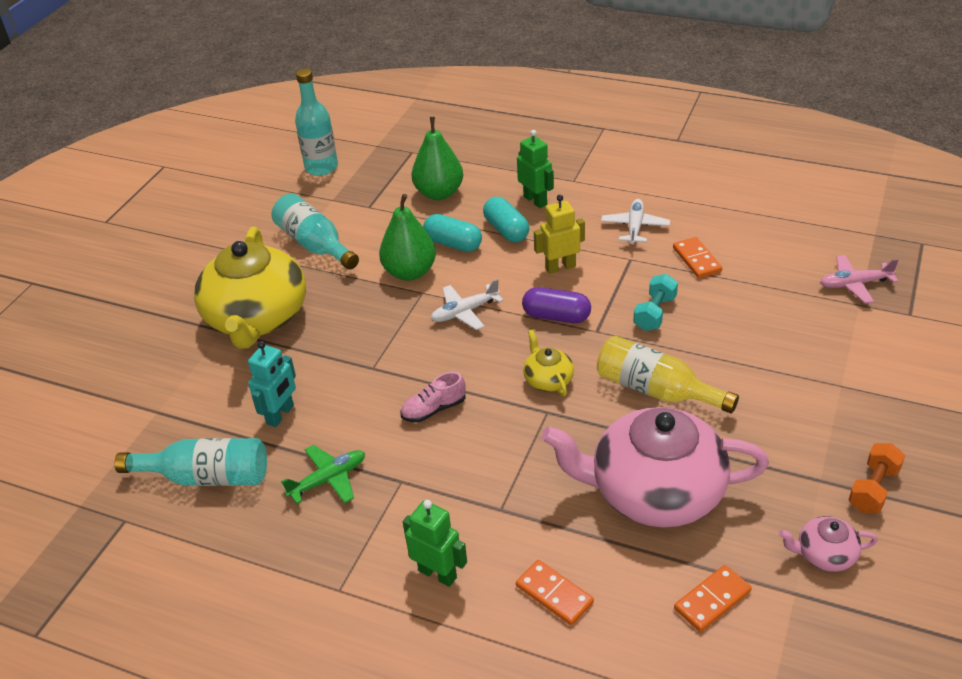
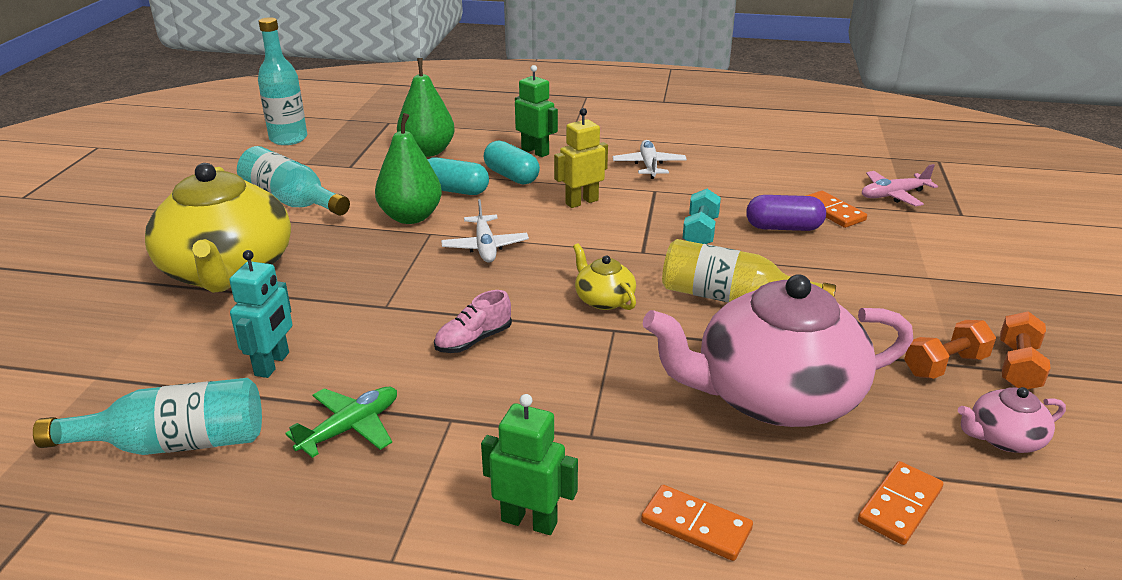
camera: 15 degrees left, 10 degrees down
white plane [431,279,503,330] -> white plane turned 60 degrees counterclockwise [441,199,529,263]
purple capsule [522,287,591,323] -> purple capsule moved to [746,195,826,231]
orange domino [673,237,722,278] -> orange domino moved to [806,191,867,228]
none -> orange dumbbell [904,320,996,379]

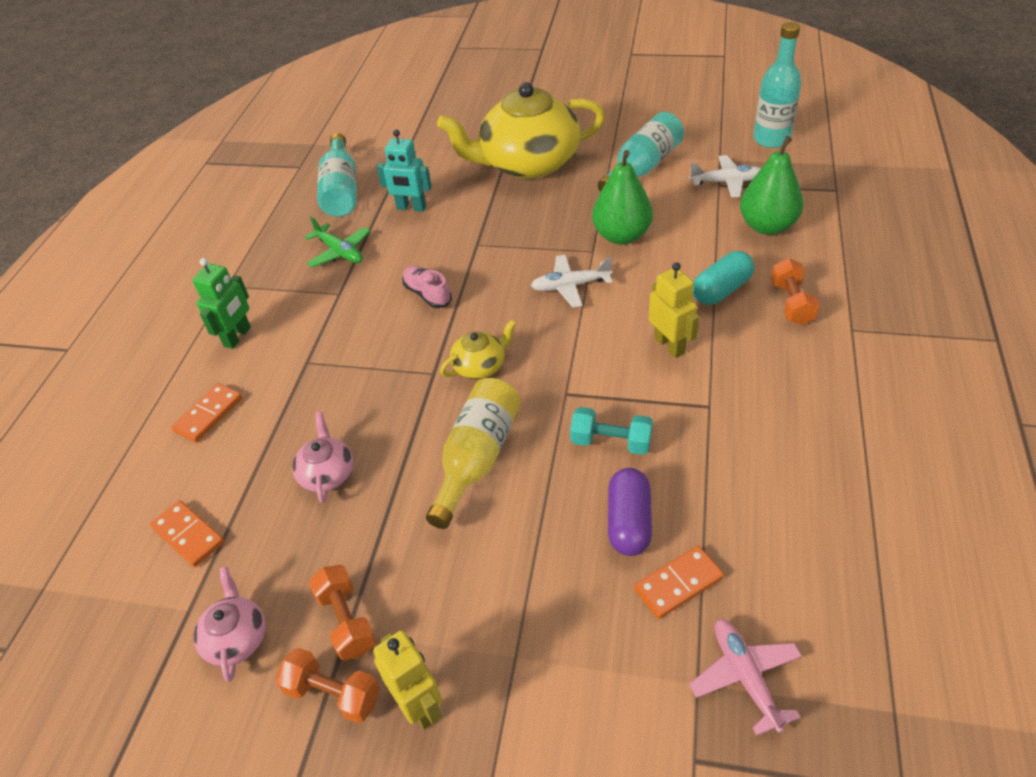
camera: 95 degrees right, 15 degrees up
turquoise capsule [427,157,489,195] -> none
green robot [515,65,558,157] -> orange dumbbell [771,258,820,325]
white plane [613,140,687,179] -> white plane moved to [689,155,761,198]
pink teapot [643,274,913,427] -> pink teapot [292,412,353,503], size x0.43
none -> yellow robot [373,630,442,730]

